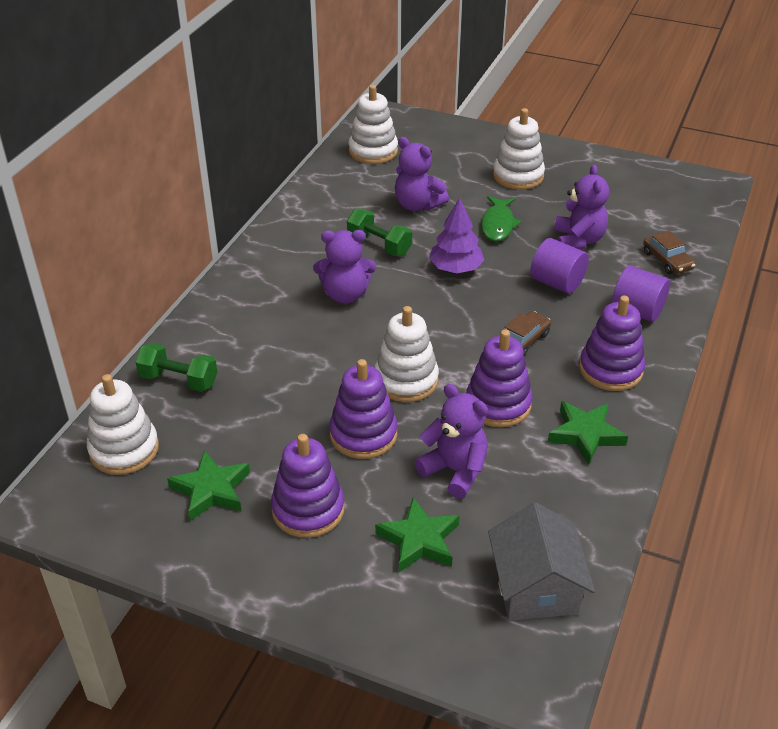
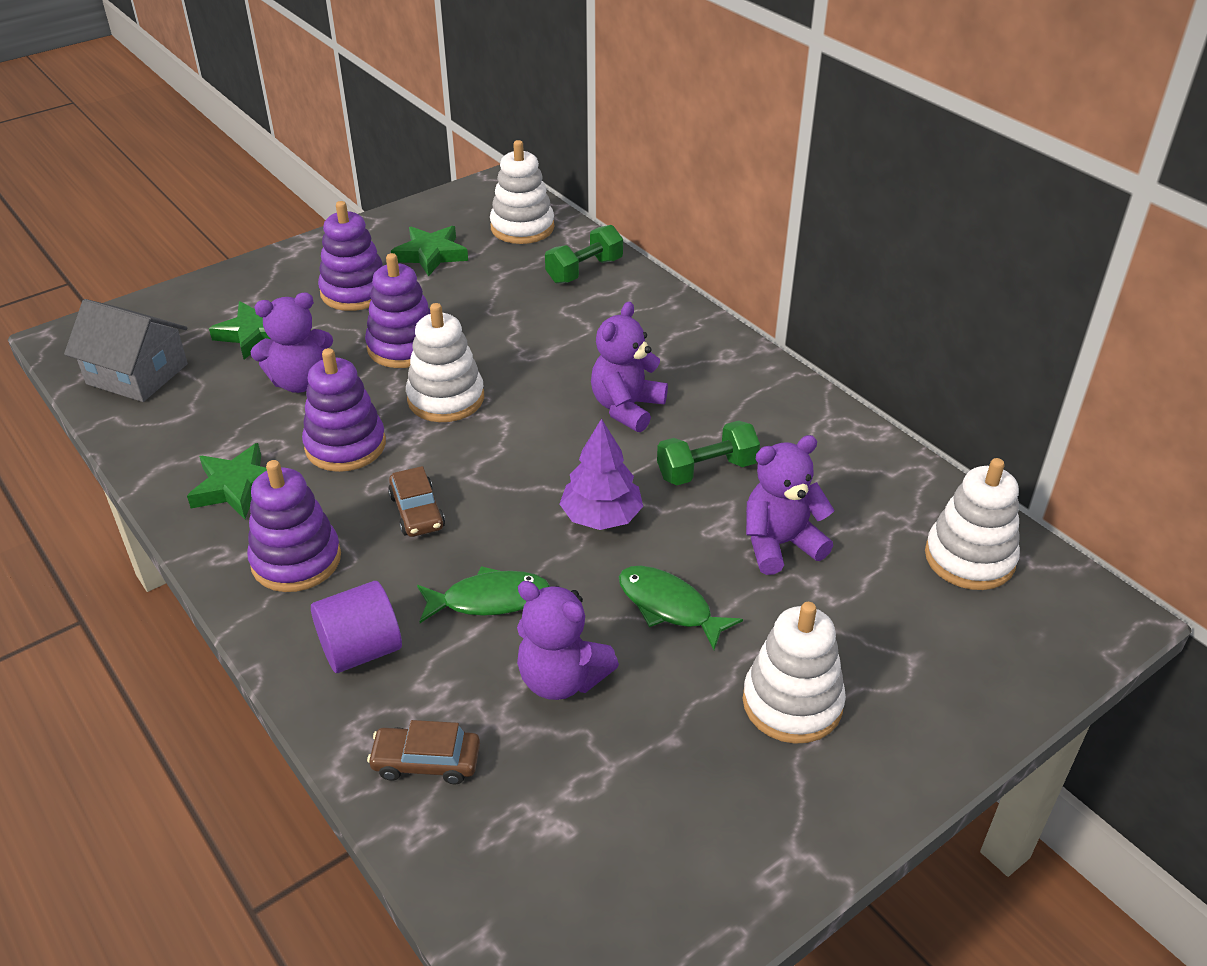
camera: 120 degrees right, 0 degrees up
purple cylinder [531,238,589,294] -> green fish [417,566,550,623]

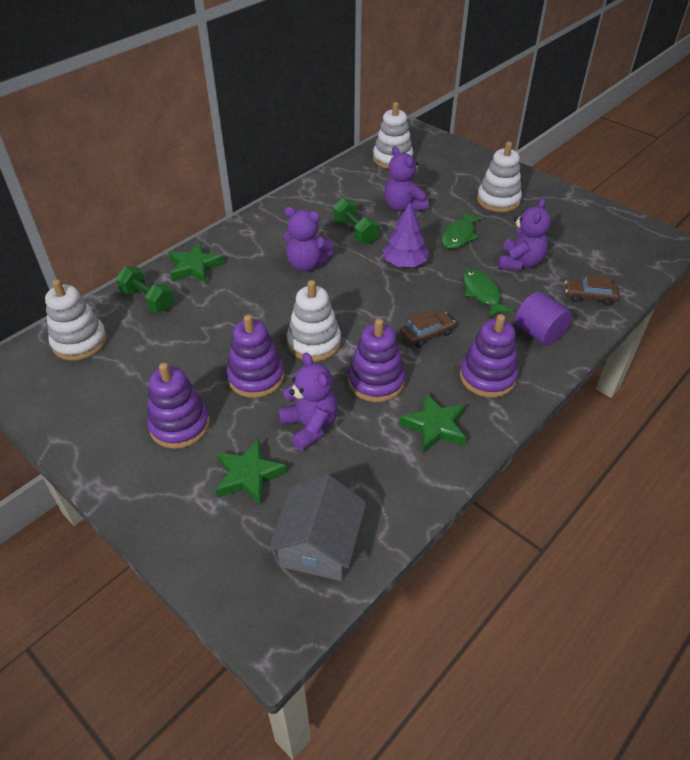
camera: 100 degrees left, 5 degrees up
brown car [367,720,480,784] -> brown car turned 105 degrees clockwise [565,274,619,306]
green star [391,226,468,277] -> green star moved to [169,243,224,283]

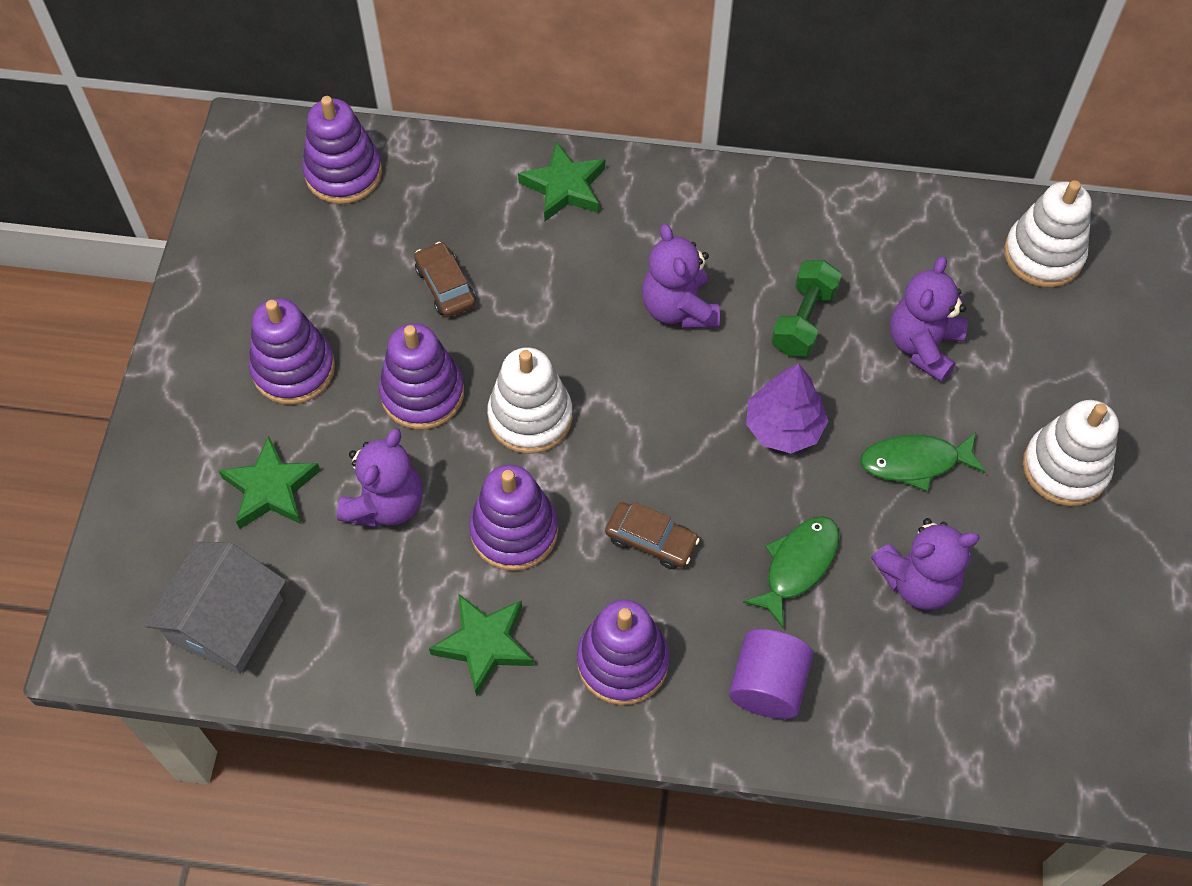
camera: 55 degrees right, 15 degrees up
white stacking toy [45,279,107,361] -> purple stacking toy [302,96,382,204]
green dumbbell [116,266,174,312] -> none
grey house [268,474,366,581] -> grey house turned 45 degrees counterclockwise [144,542,286,674]
brown car [565,274,619,306] -> brown car moved to [414,242,476,318]

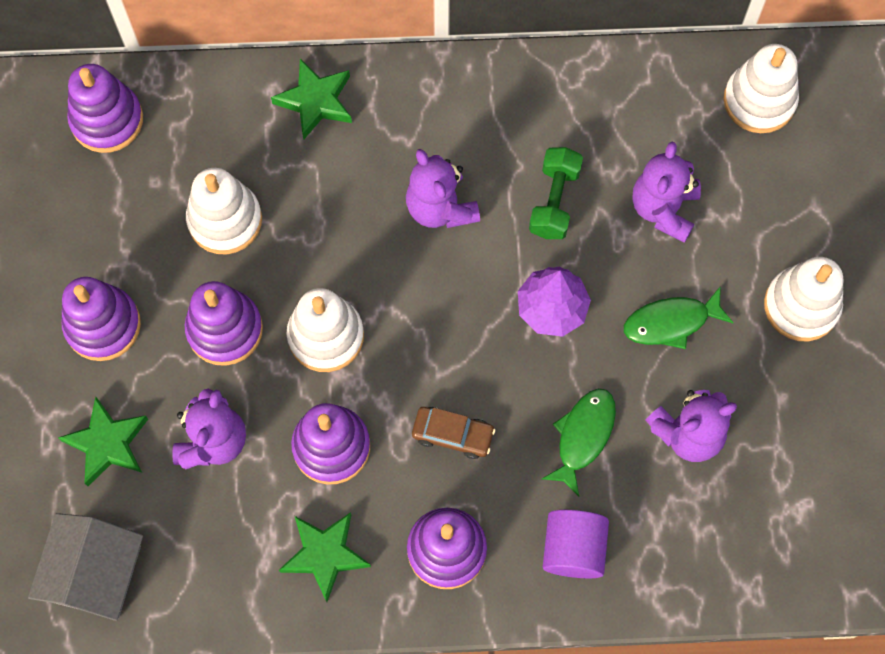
camera: 10 degrees left, 10 degrees up
brown car [414,242,476,318] -> white stacking toy [186,168,262,255]

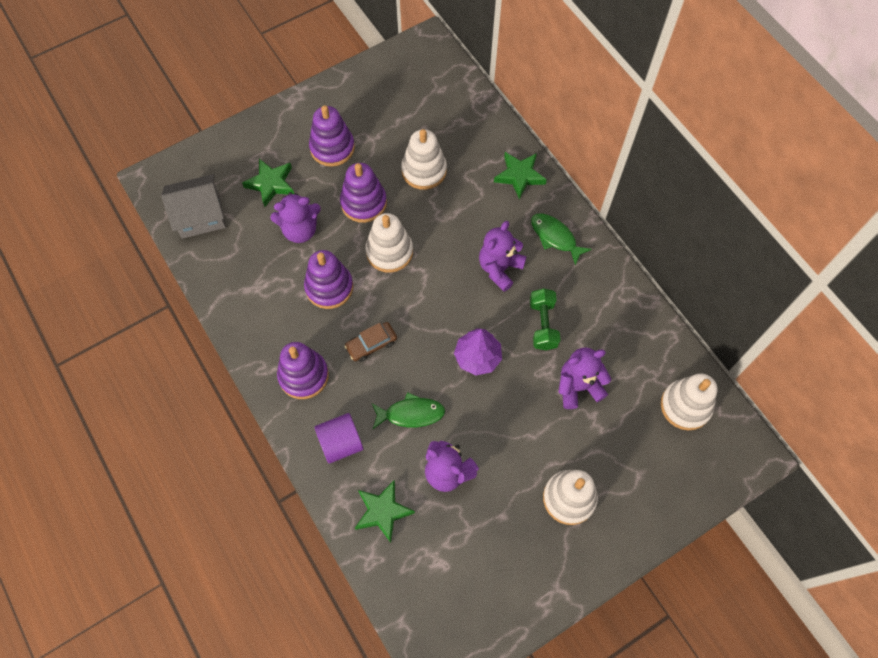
camera: 60 degrees right, 5 degrees down
purple stacking toy [67,64,143,153] -> none
green star [279,512,371,602] -> green star moved to [355,480,415,543]
brown car [412,407,495,459] -> brown car turned 75 degrees clockwise [344,322,397,362]
green dumbbell [529,147,583,239] -> green dumbbell turned 75 degrees counterclockwise [530,288,561,350]
green fish [624,286,734,349] -> green fish moved to [531,214,592,265]

